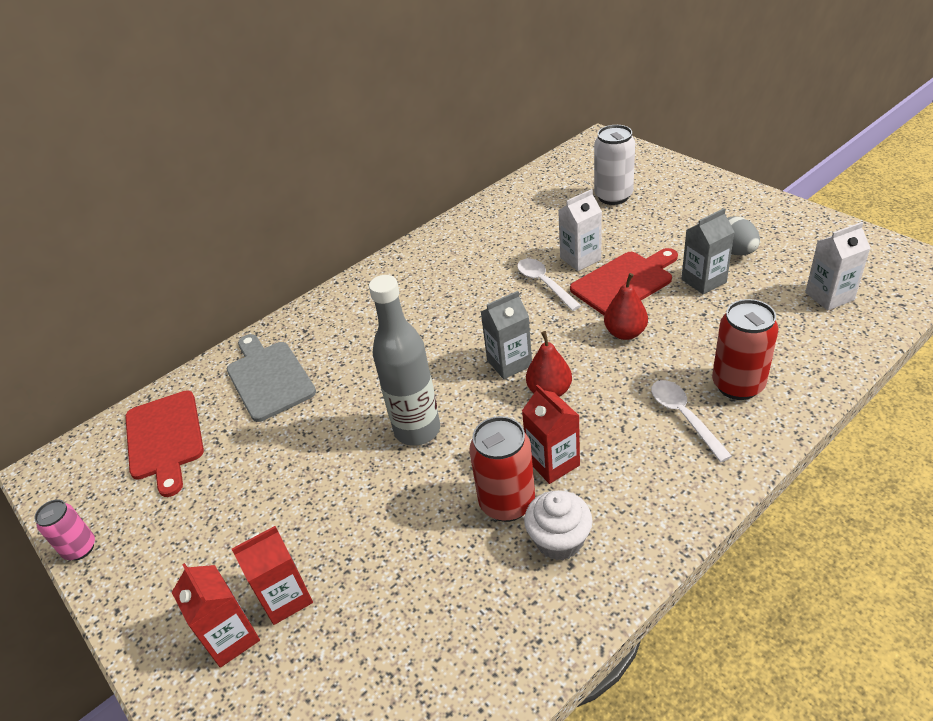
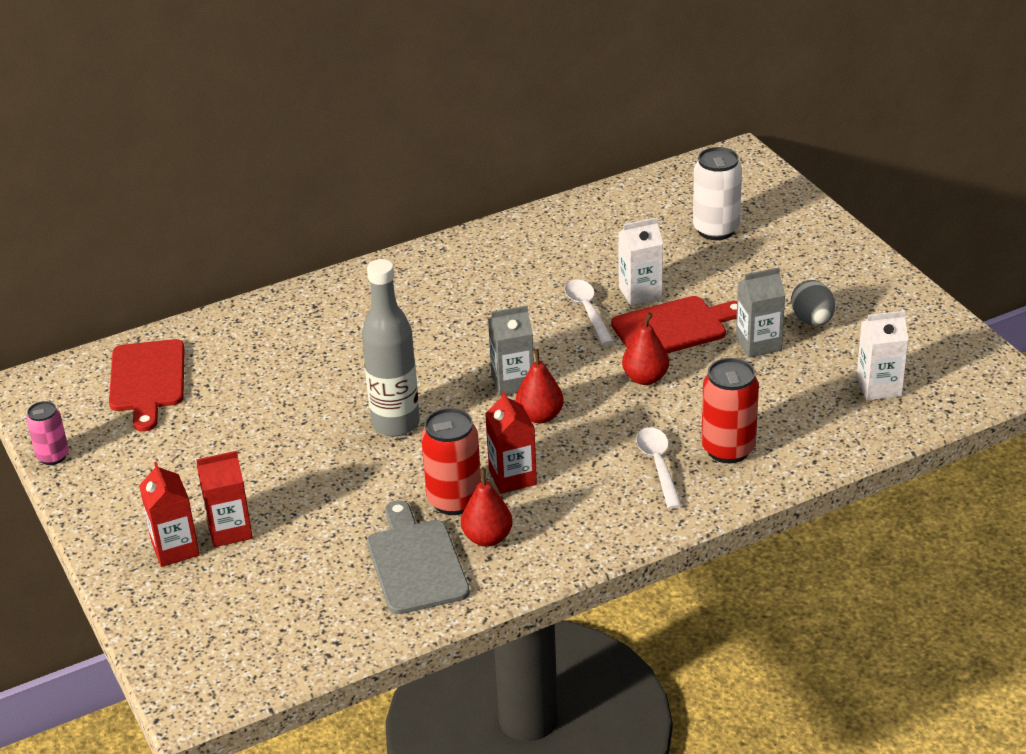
camera: 10 degrees right, 5 degrees down
grey cutting board [227,334,316,422] -> grey cutting board moved to [367,500,470,614]
white cupcake [524,490,593,560] -> red pear [461,468,513,547]

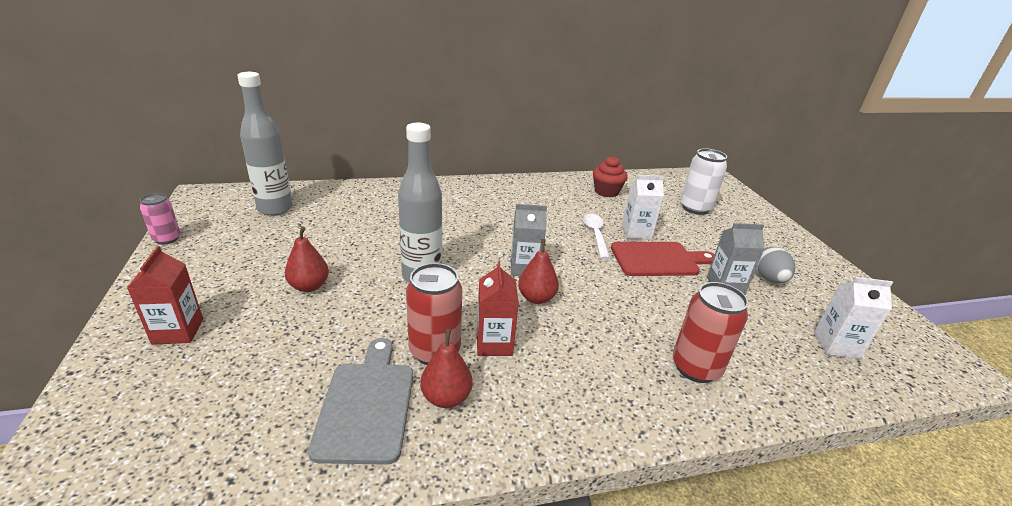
camera: 10 degrees right, 5 degrees down
red cutting board [109,339,185,432] -> grey bottle [237,72,293,216]
red carton [196,451,253,547] -> none
red pear [622,313,669,385] -> red pear moved to [285,226,329,292]
white spoon [636,427,682,509] -> none
none -> red cupcake [593,156,628,197]

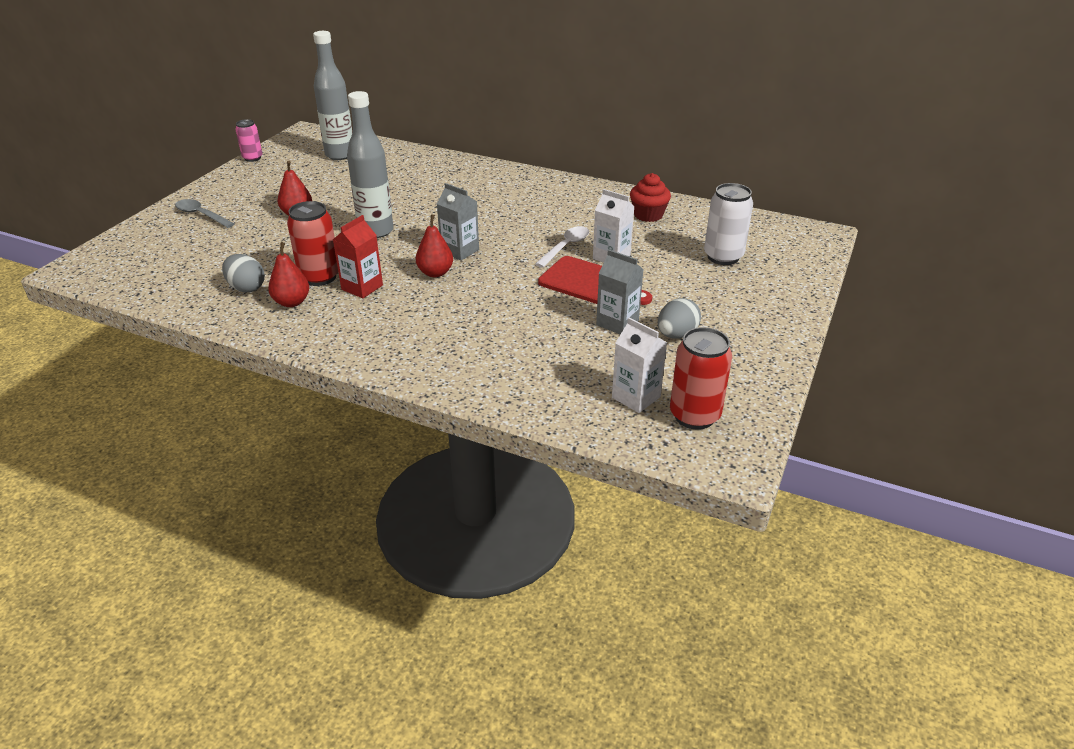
camera: 40 degrees right, 5 degrees up
red carton [127,246,203,345] -> grey spoon [175,199,235,228]
grey cutting board [308,338,413,465] -> grey egg [222,254,265,292]
red can [673,282,748,383] -> red can moved to [670,327,732,430]

